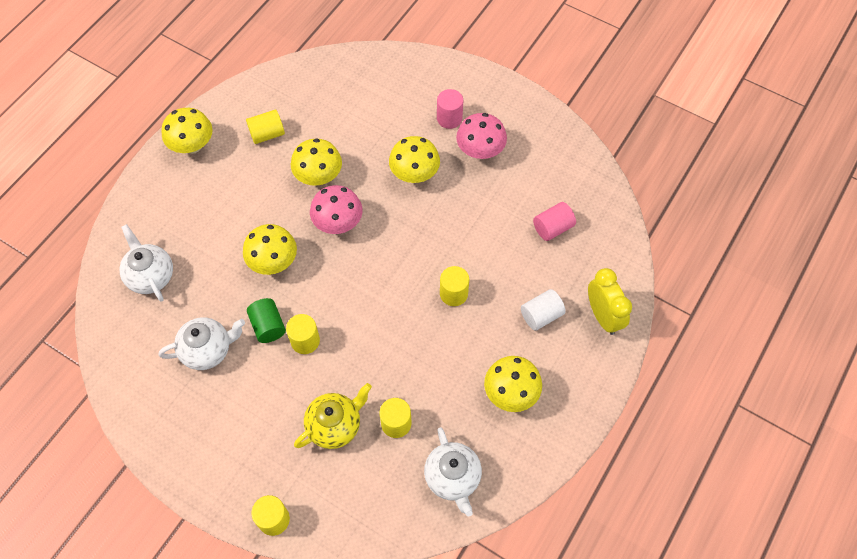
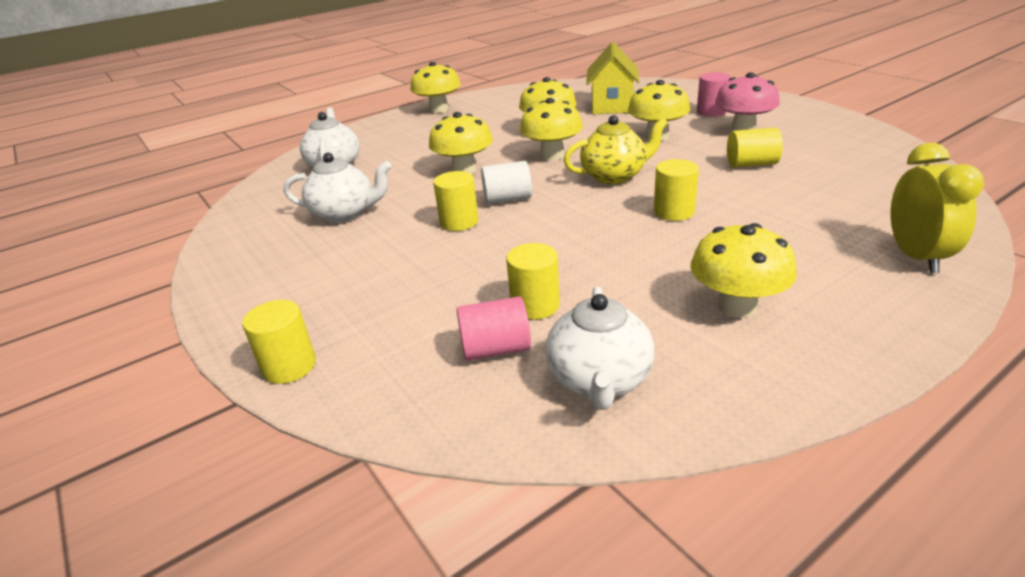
camera: 25 degrees right, 30 degrees down
yellow cylinder [246,110,285,144] -> yellow cylinder moved to [727,128,783,168]
green cylinder [247,298,286,343] -> none
yellow teapot [294,383,372,449] -> yellow teapot moved to [564,115,668,184]
pink mushroom [310,185,363,234] -> yellow mushroom [520,98,583,160]
white cylinder [521,289,566,331] -> white cylinder moved to [481,161,532,204]
pink cylinder [533,202,576,241] -> pink cylinder moved to [456,297,531,361]
none -> yellow house [586,42,640,114]

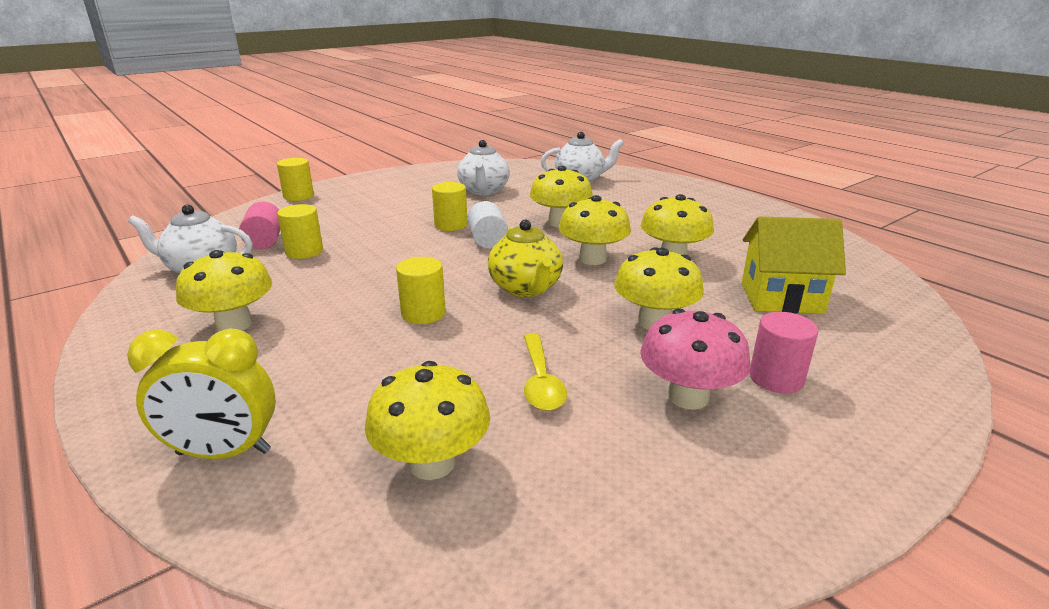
camera: 85 degrees right, 5 degrees down
yellow mushroom [411,62,461,113] -> yellow mushroom moved to [365,361,490,480]
yellow cylinder [727,128,783,168] -> yellow spoon [524,333,567,411]

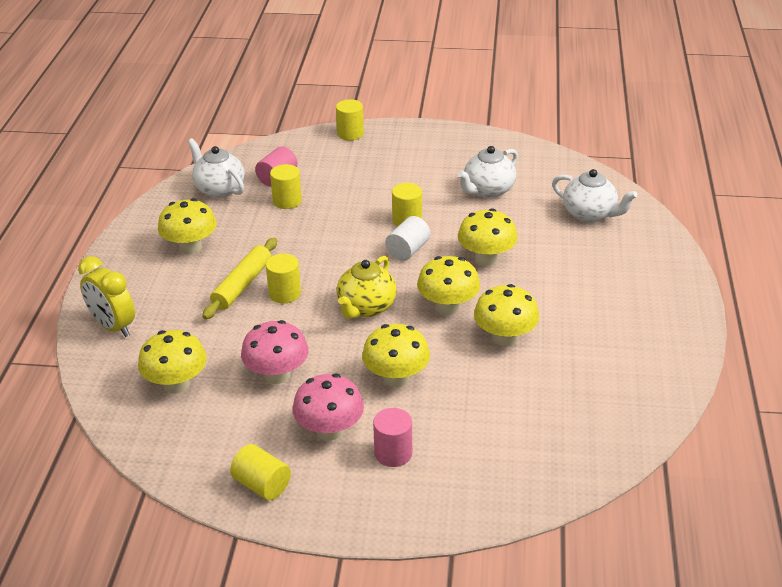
camera: 45 degrees right, 10 degrees up
yellow spoon [524,333,567,411] -> pink mushroom [241,320,309,384]
yellow house [742,216,846,314] -> none
none -> yellow rolling pin [202,238,277,319]
none -> yellow cylinder [230,444,291,500]

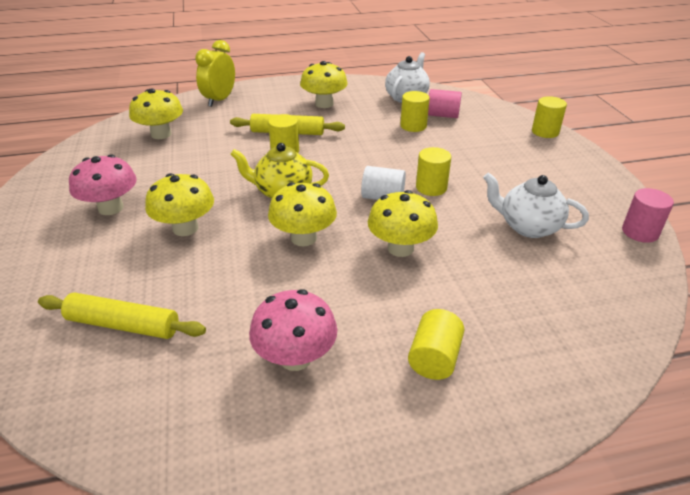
camera: 70 degrees right, 0 degrees up
yellow cylinder [230,444,291,500] -> yellow cylinder moved to [408,309,464,380]
pink mushroom [241,320,309,384] -> pink mushroom moved to [249,289,337,371]
pink cylinder [373,408,412,467] -> pink cylinder moved to [622,188,674,243]
yellow mushroom [474,284,539,346] -> none
white teapot [552,169,637,223] -> none
none -> yellow rolling pin [38,293,206,339]

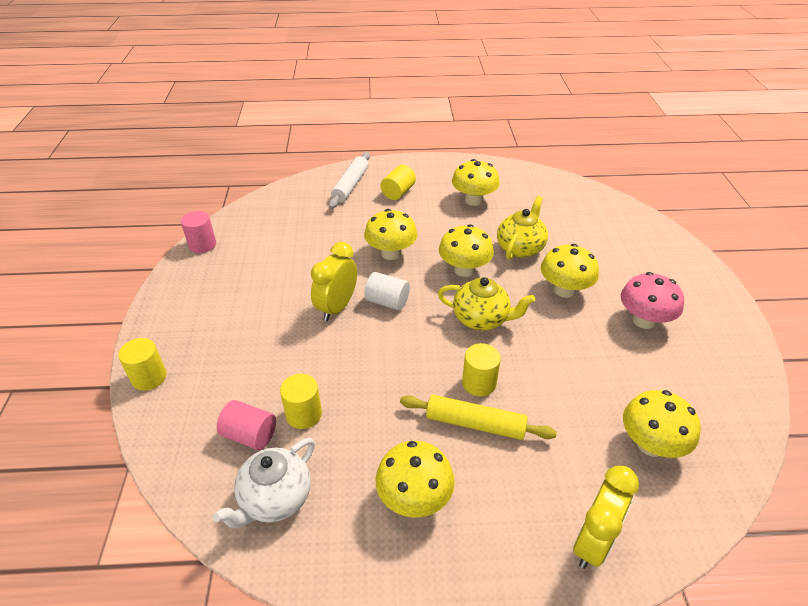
camera: 170 degrees left, 5 degrees up
yellow rolling pin [38,293,206,339] -> none
pink mushroom [249,289,337,371] -> yellow mushroom [452,159,500,206]
yellow cylinder [416,147,451,196] -> yellow clock [311,242,357,321]
white teapot [483,173,589,238] -> none
none -> white rolling pin [328,152,370,209]
none -> yellow teapot [497,196,548,260]

